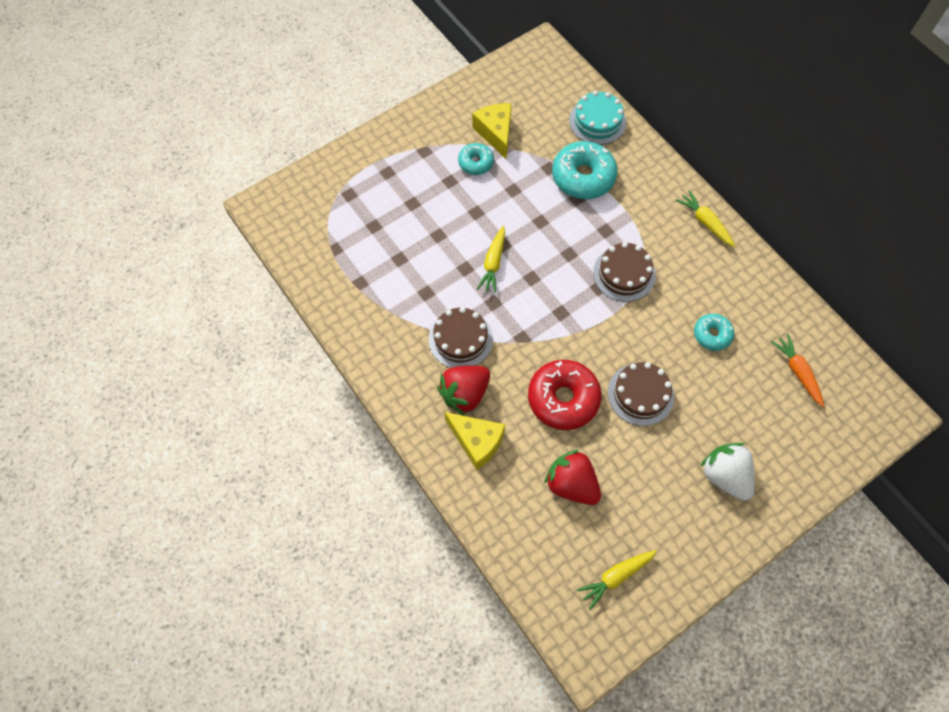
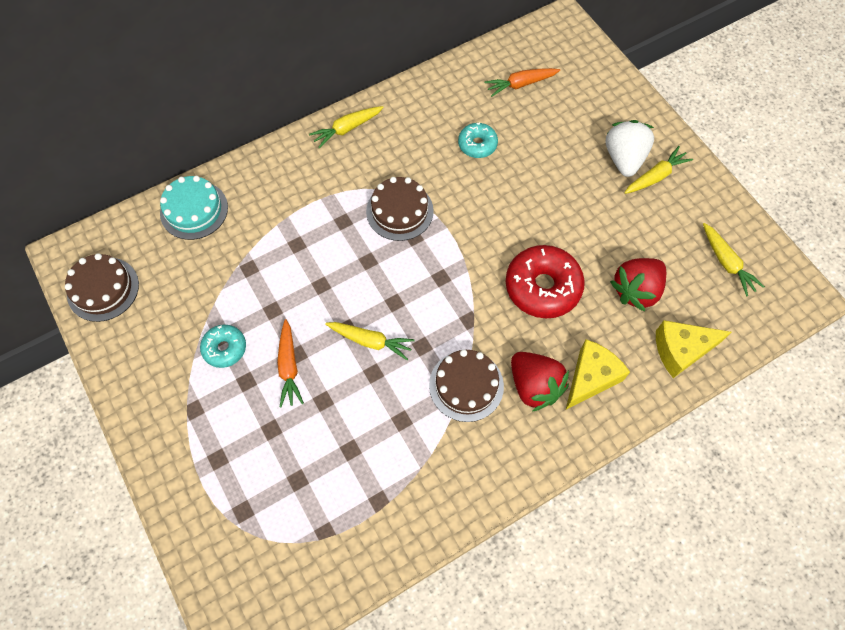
camera: 85 degrees left, 0 degrees up
yellow cheese [472,103,512,159] -> yellow cheese moved to [656,320,731,378]
turquoise donut [552,141,618,199] -> none
brown cake [608,362,674,426] -> brown cake moved to [65,253,139,322]
white strawberry [701,443,755,501] -> white strawberry turned 120 degrees clockwise [606,120,655,177]
none -> orange carrot [277,319,304,407]
none -> yellow carrot [624,146,693,194]

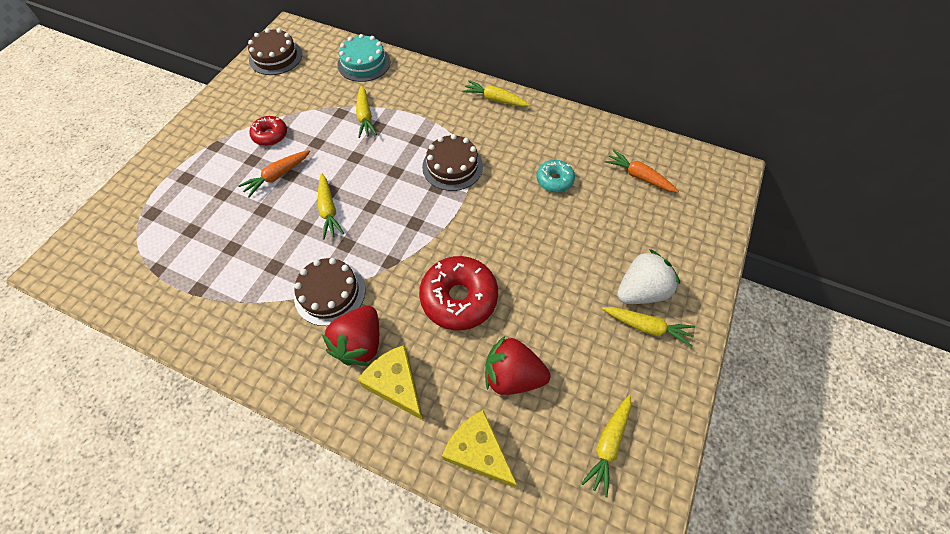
camera: 55 degrees right, 5 degrees down
turquoise donut [200,325,246,368] -> red donut [249,116,287,146]
yellow cheese [566,339,630,410] -> yellow cheese turned 135 degrees counterclockwise [358,345,424,421]
none -> yellow carrot [356,85,377,138]

